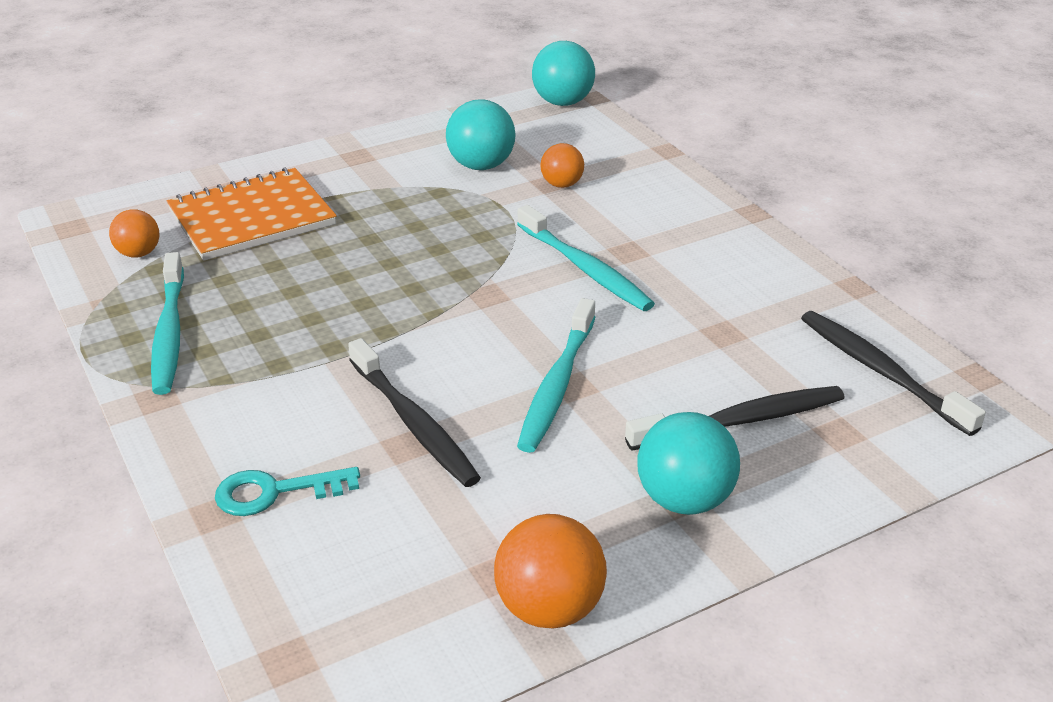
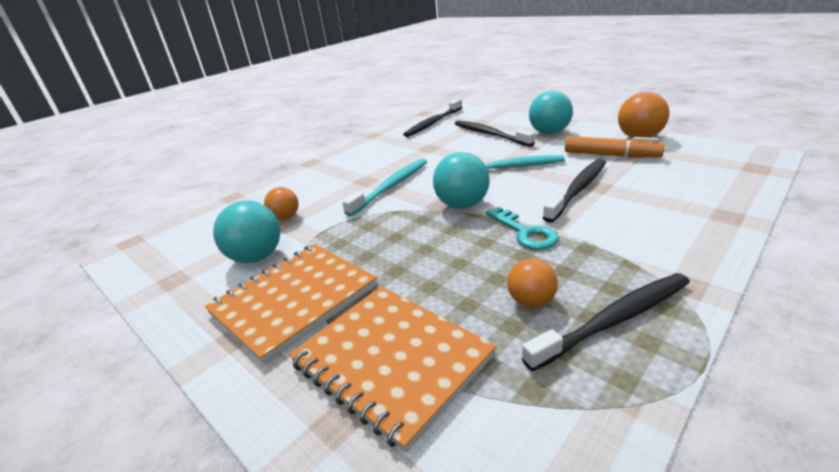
camera: 105 degrees left, 5 degrees down
orange ball [109,209,159,257] -> orange ball moved to [507,258,558,308]
turquoise toothbrush [151,252,184,395] -> black toothbrush [522,273,690,372]
turquoise key [215,467,360,516] -> turquoise key moved to [486,207,559,250]
turquoise ball [532,41,595,106] -> turquoise ball moved to [433,152,490,209]
none -> orange notebook [205,244,377,364]
none -> orange marker [565,136,665,158]

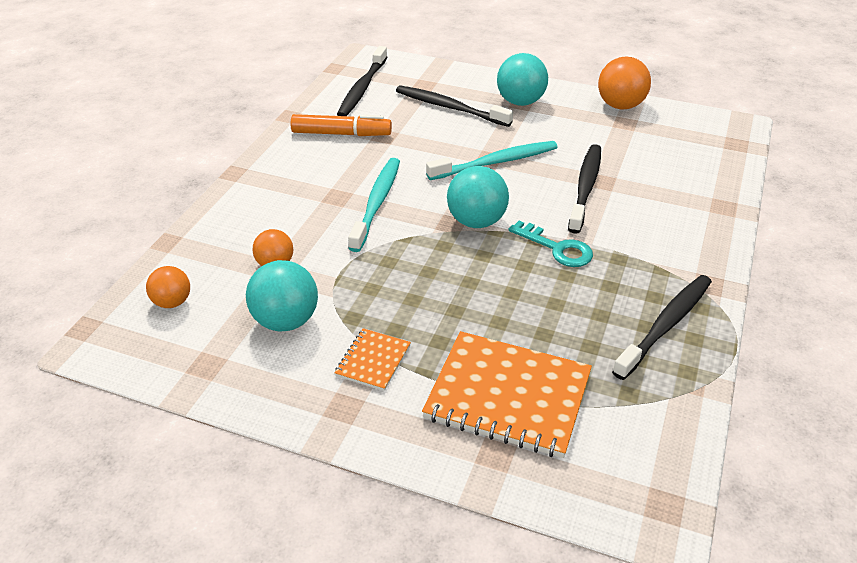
camera: 25 degrees left, 10 degrees up
orange notebook [205,244,377,364] -> orange notebook [335,328,411,391], size x0.49
orange ball [507,258,558,308] -> orange ball moved to [146,266,190,308]
orange marker [565,136,665,158] -> orange marker moved to [291,114,392,136]

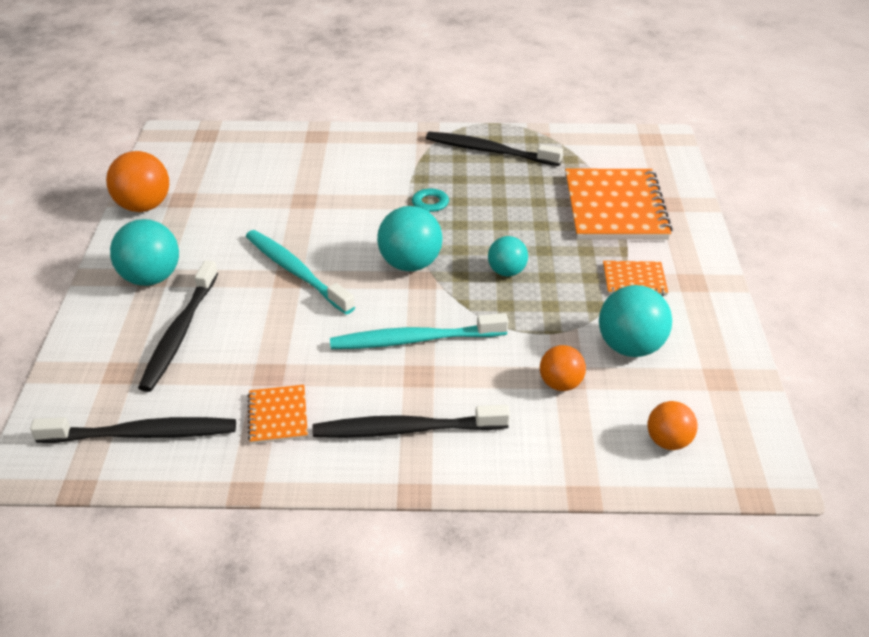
camera: 110 degrees left, 0 degrees up
orange marker [291,114,392,136] -> orange notebook [248,385,308,444]
black toothbrush [568,144,601,234] -> black toothbrush moved to [312,405,510,438]
none -> turquoise ball [488,236,528,277]

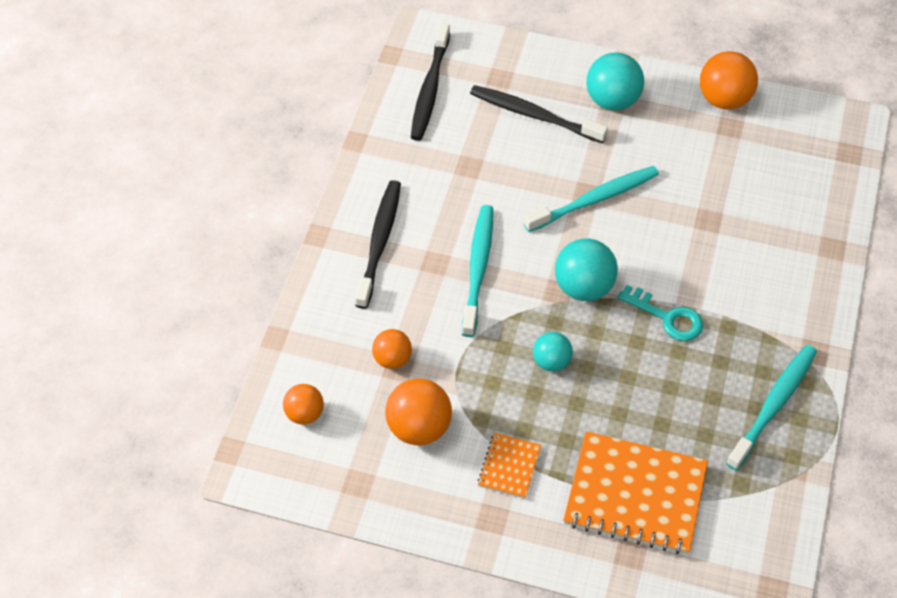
camera: 105 degrees right, 15 degrees up
orange notebook [248,385,308,444] -> none
black toothbrush [426,132,563,166] -> turquoise toothbrush [726,345,817,470]
turquoise ball [599,285,672,357] -> orange ball [385,378,452,445]

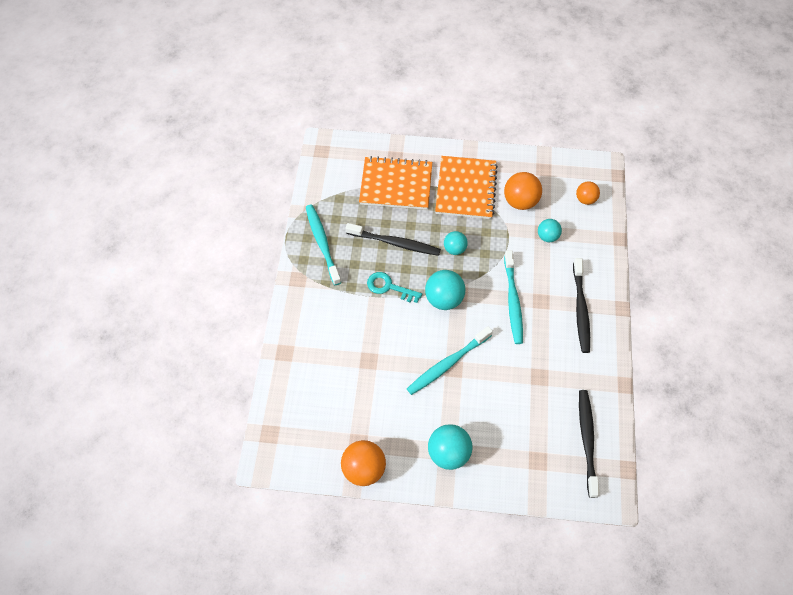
camera: 170 degrees right, 5 degrees up
orange ball [372,329,412,369] -> turquoise ball [538,219,562,242]
black toothbrush [470,85,608,143] -> black toothbrush moved to [346,223,441,256]
orange notebook [478,433,541,499] -> orange notebook [435,156,498,219], size x2.06
turquoise toothbrush [726,345,817,470] -> turquoise toothbrush turned 135 degrees clockwise [306,205,341,285]

